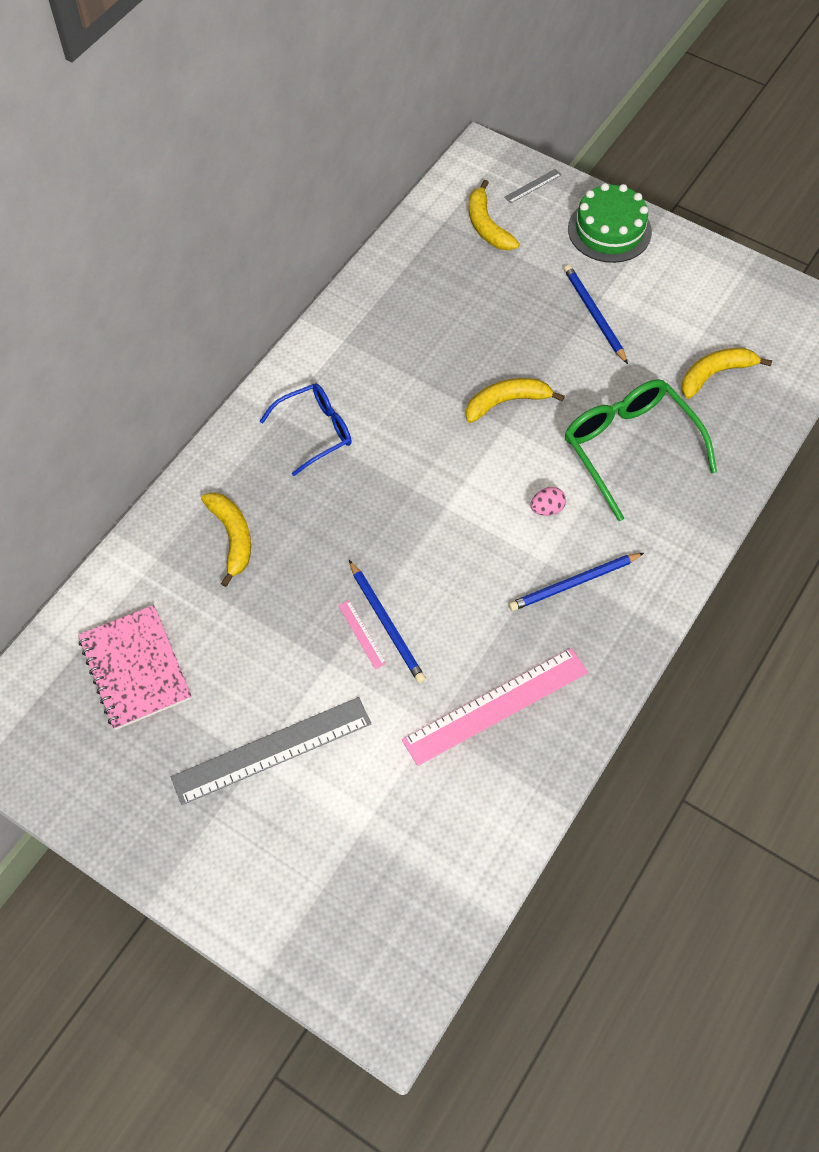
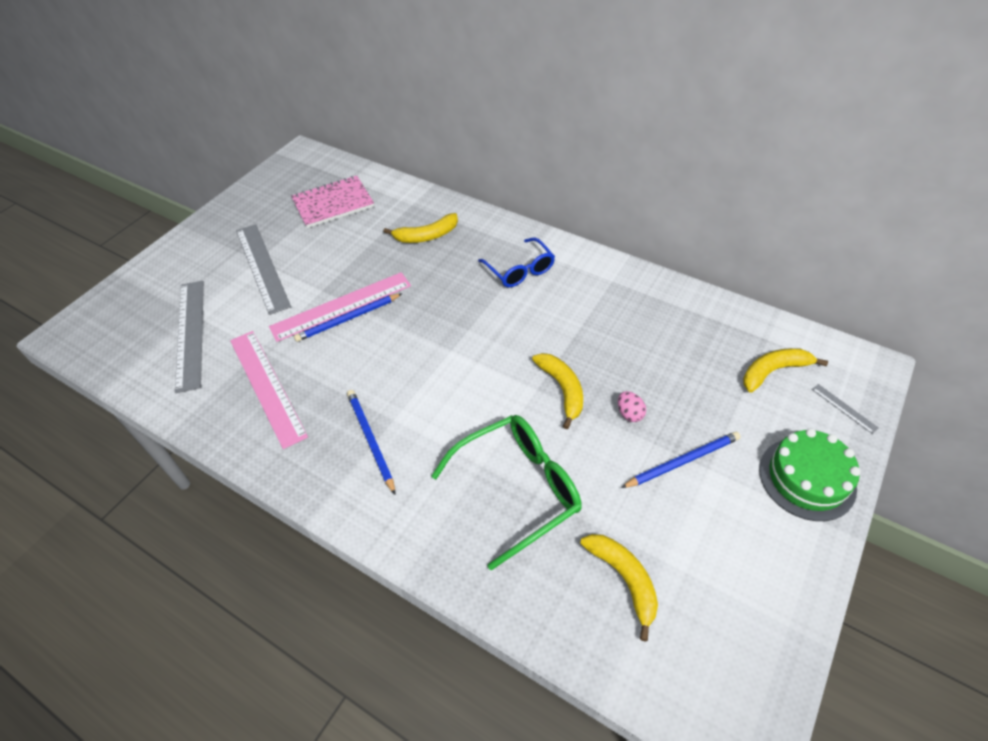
camera: 90 degrees right, 10 degrees down
pink ruler [338,600,386,669] -> pink ruler [269,272,411,342], size x2.42
pink egg [531,487,566,516] -> pink egg moved to [618,391,646,422]
none -> grey ruler [175,281,204,393]

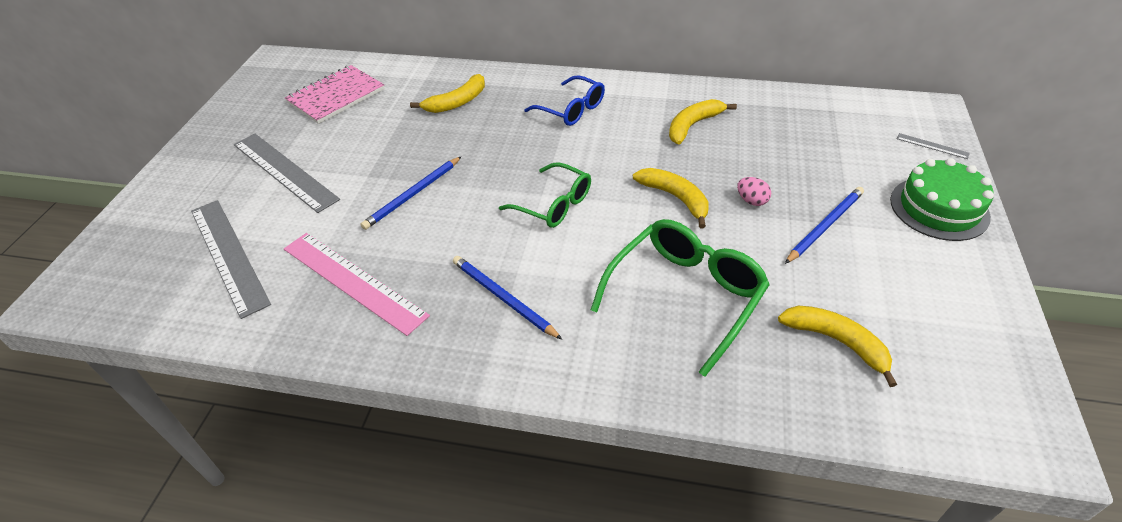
camera: 20 degrees left, 5 degrees down
pink ruler [269,272,411,342] -> none
yellow banana [743,348,828,392] -> yellow banana moved to [669,99,737,144]
none -> green glasses [499,162,591,228]

